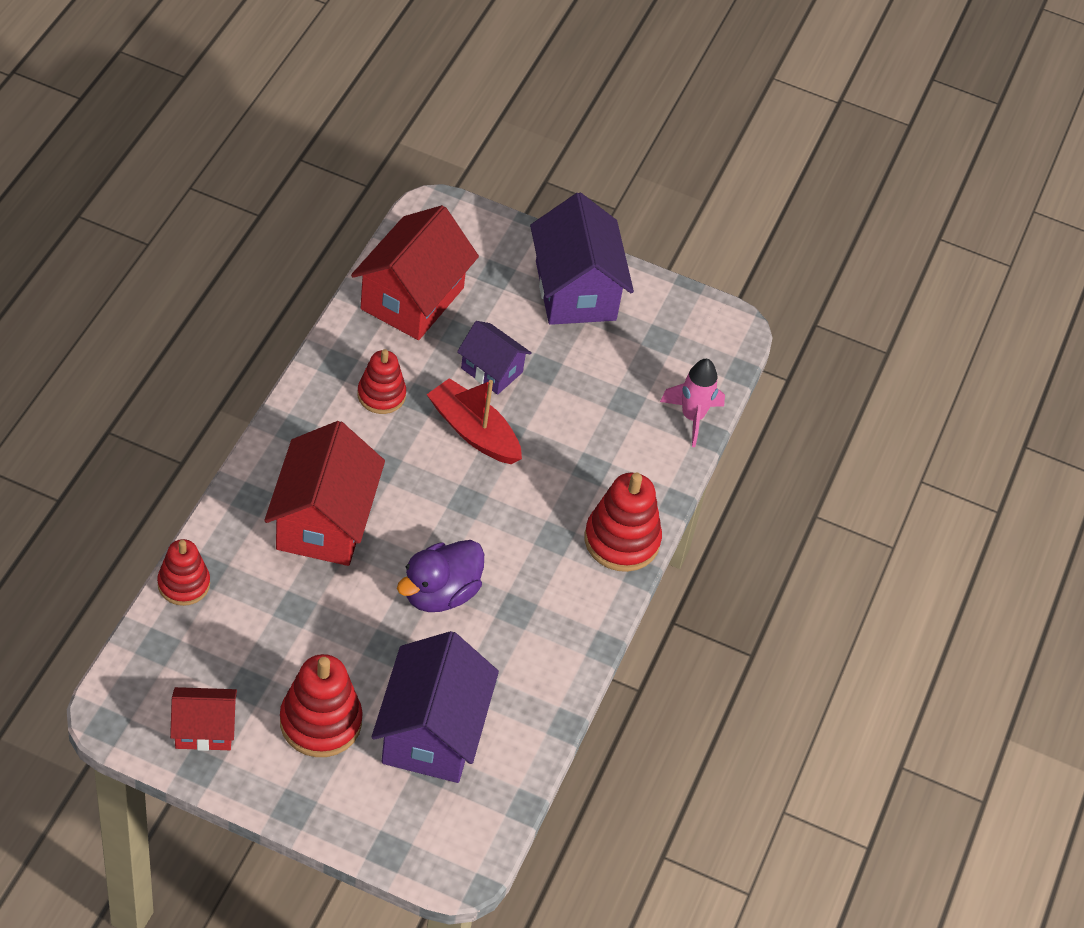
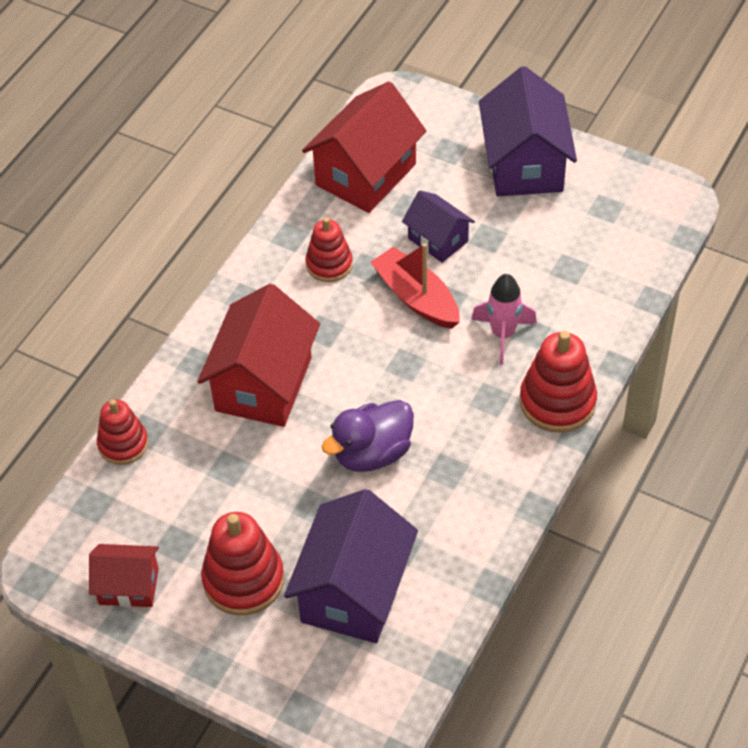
camera: 15 degrees right, 0 degrees up
pink rocket [660,359,725,447] -> pink rocket moved to [471,274,537,365]

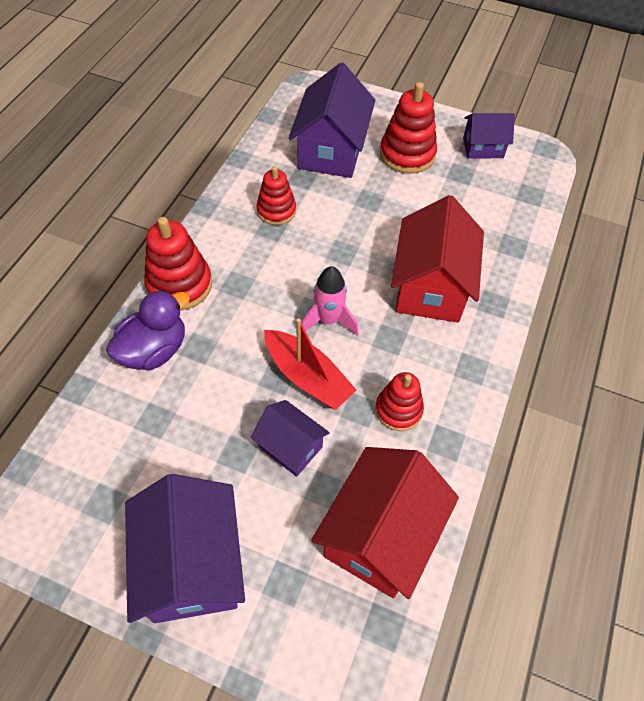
camera: 170 degrees right, 5 degrees up
red house [89,544,159,607] -> purple house [463,113,515,159]
red stacking toy [97,400,148,465] -> red stacking toy moved to [257,166,296,225]
purple duck [322,400,414,472] -> purple duck moved to [106,290,190,371]
pink rocket [471,274,537,365] -> pink rocket moved to [301,266,359,336]

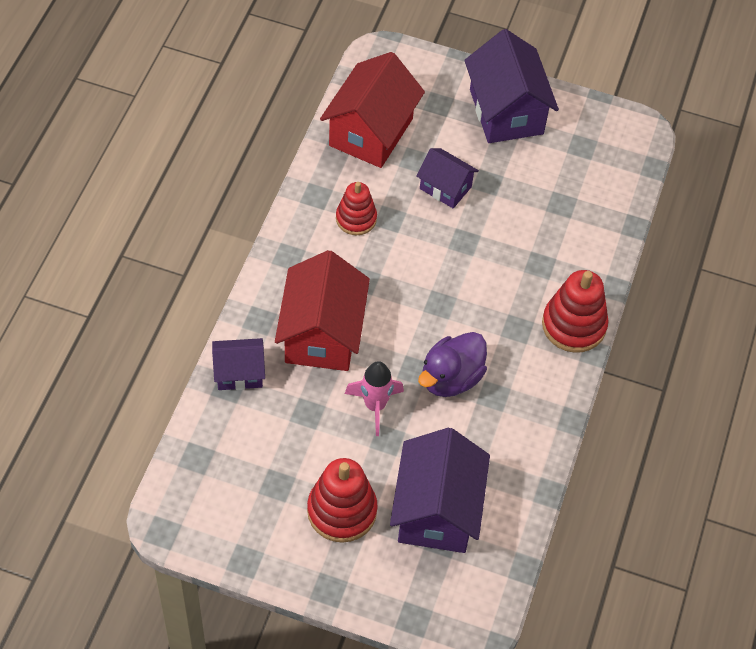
camera: 175 degrees right, 0 degrees up
purple duck [106,290,190,371] -> purple duck moved to [418,332,487,397]
red stacking toy [257,166,296,225] -> none
red boat [264,318,357,410] -> none
pink rocket [301,266,359,336] -> pink rocket moved to [345,361,404,436]
purple house [463,113,515,159] -> purple house moved to [212,338,265,390]

